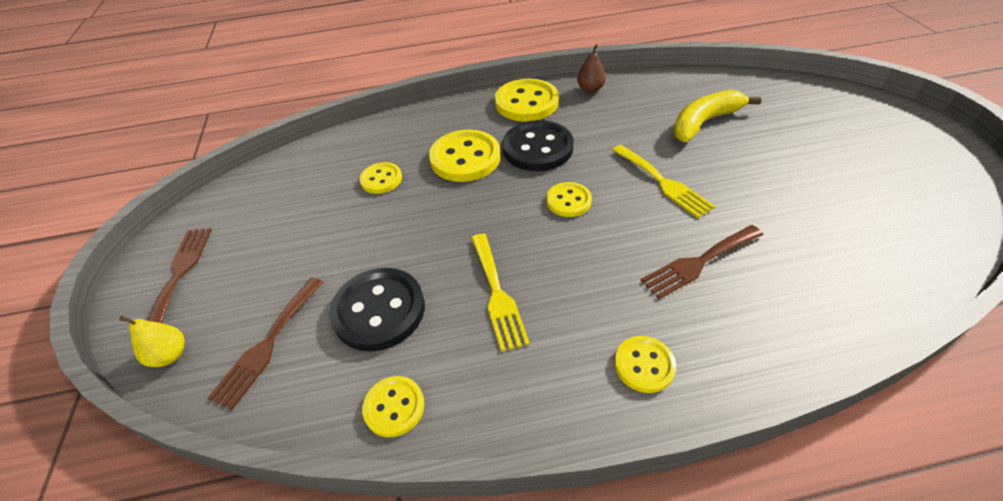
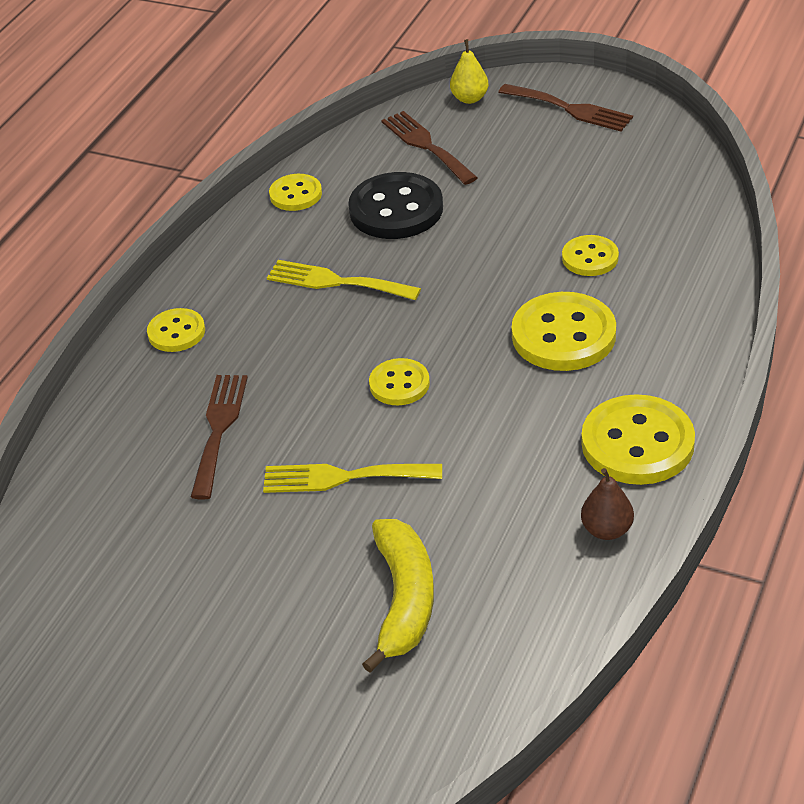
camera: 125 degrees right, 5 degrees down
black button [503,120,574,171] -> none

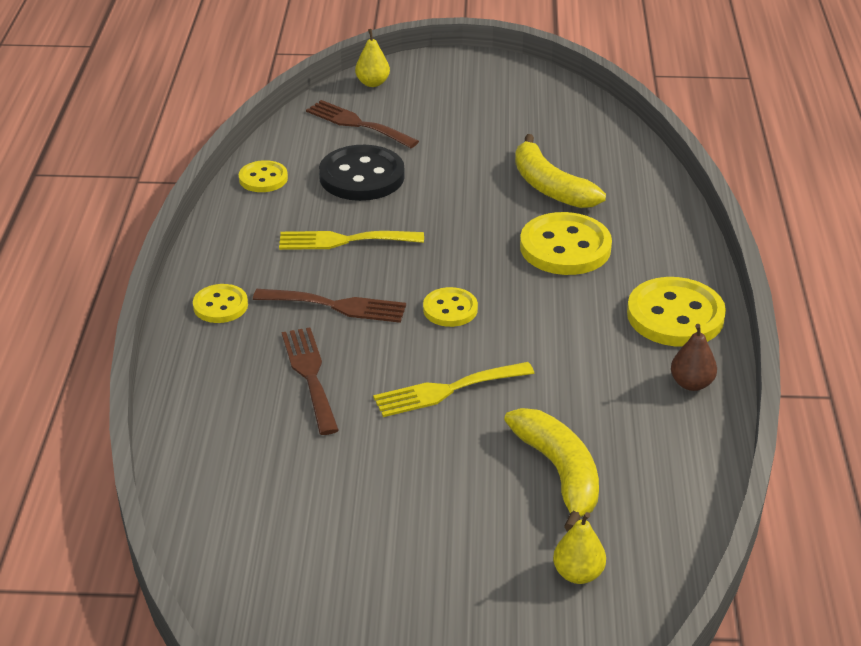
camera: 25 degrees left, 5 degrees down
brown fork [498,84,633,131] -> brown fork moved to [253,289,406,323]
yellow button [562,235,619,276] -> yellow banana [515,134,606,208]
none -> yellow pear [553,512,606,584]

